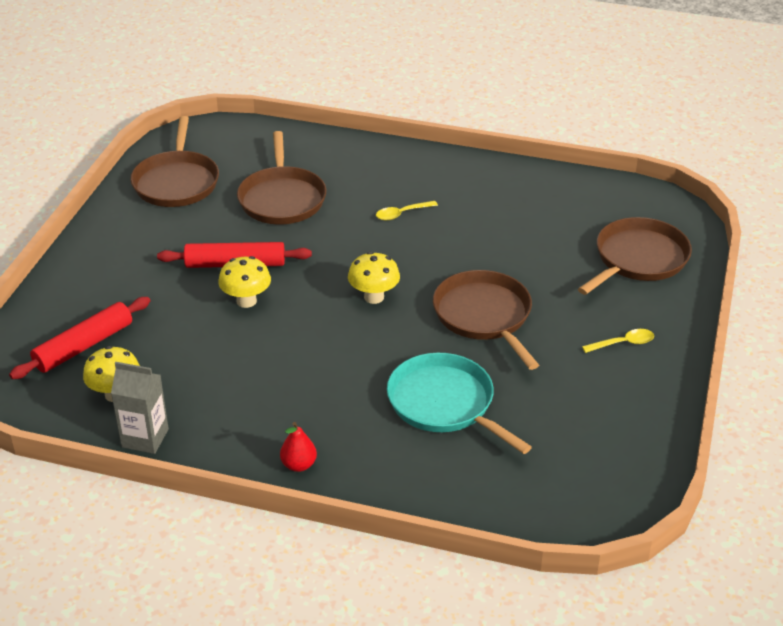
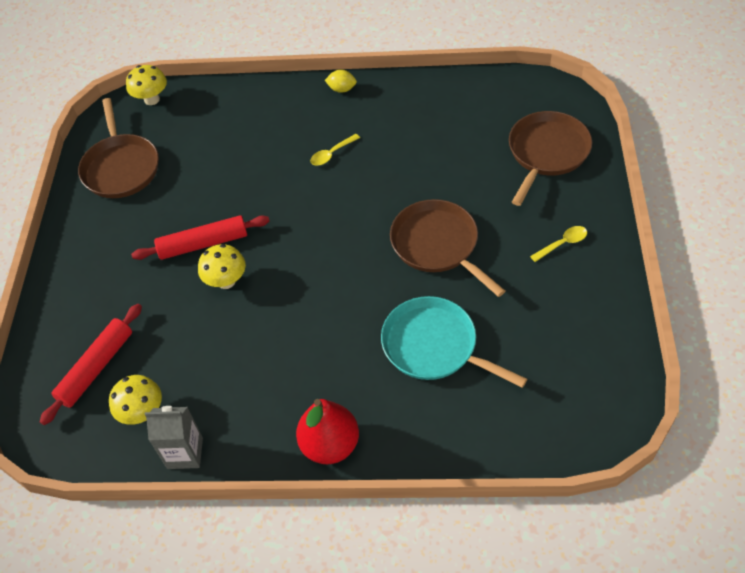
camera: 10 degrees left, 15 degrees up
brown pan [237,131,326,224] -> none
red pear [280,422,317,472] -> red pear [296,399,359,464], size x1.87
yellow mushroom [348,252,400,304] -> yellow mushroom moved to [126,65,167,105]
none -> yellow lemon [325,70,357,93]

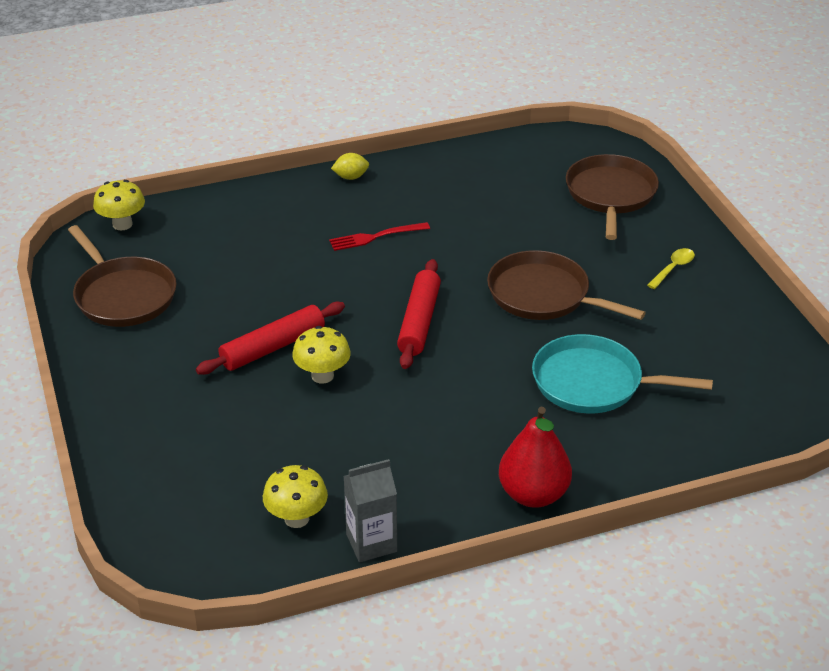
camera: 25 degrees left, 15 degrees down
red rolling pin [40,304,142,425] -> red rolling pin moved to [397,259,441,369]
yellow spoon [310,134,360,166] -> red fork [329,222,430,251]

